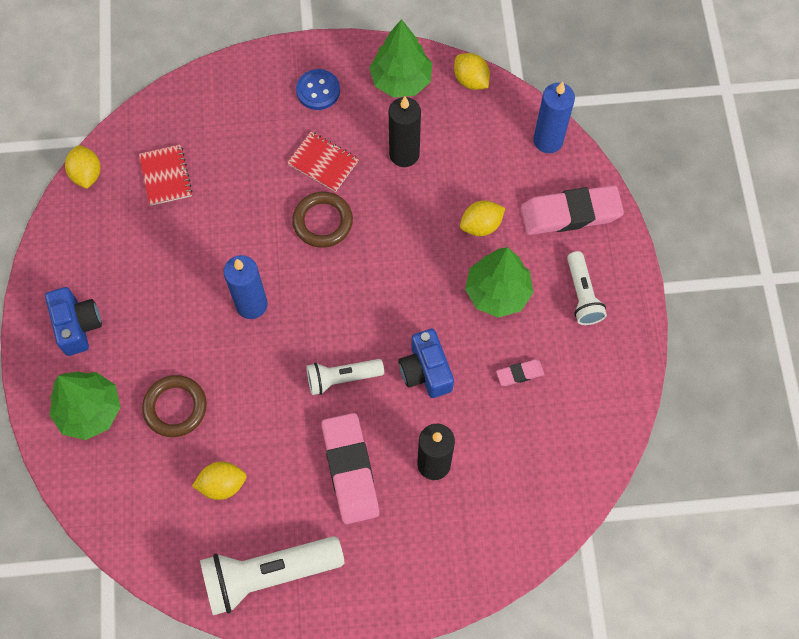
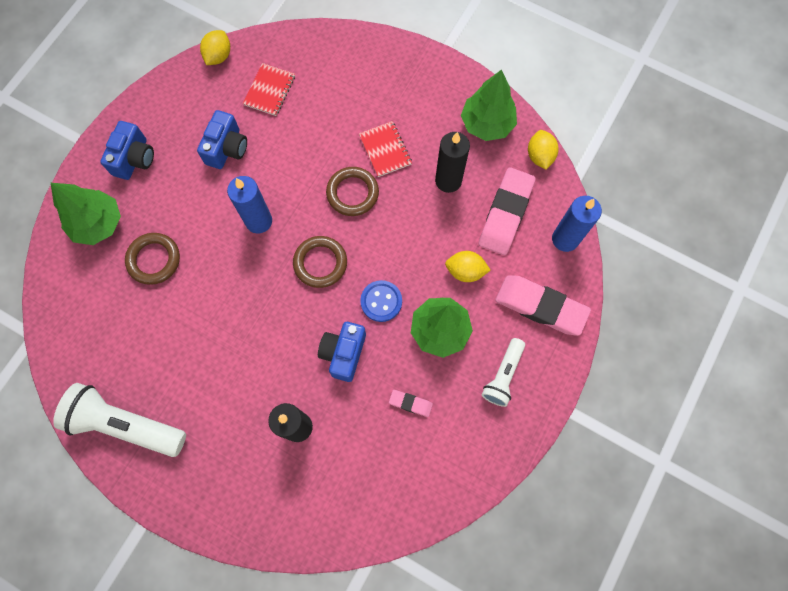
camera: 35 degrees right, 5 degrees up
yellow lemon [192,461,247,500] -> none
blue button [296,69,340,110] -> blue button moved to [360,280,402,322]
white flashlight [306,359,384,395] -> none
pink eraser [321,413,379,524] -> pink eraser moved to [479,168,536,255]
none -> blue camera [197,110,247,169]
none -> brown ring [293,236,347,288]

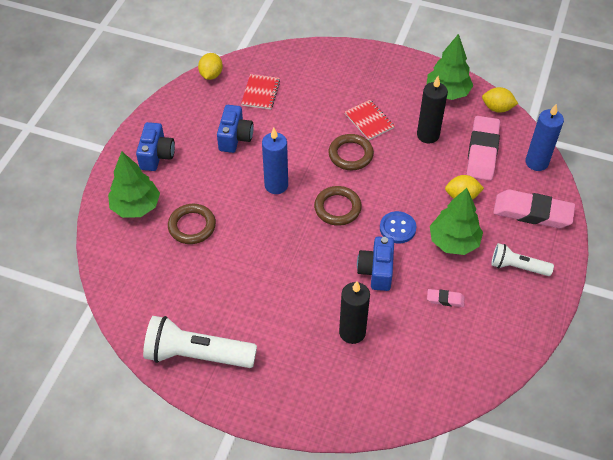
camera: 10 degrees left, 20 degrees down
white flashlight [482,338,525,407] -> white flashlight turned 90 degrees clockwise [491,243,554,276]
yellow lemon [528,130,559,170] -> yellow lemon turned 60 degrees counterclockwise [482,87,518,113]

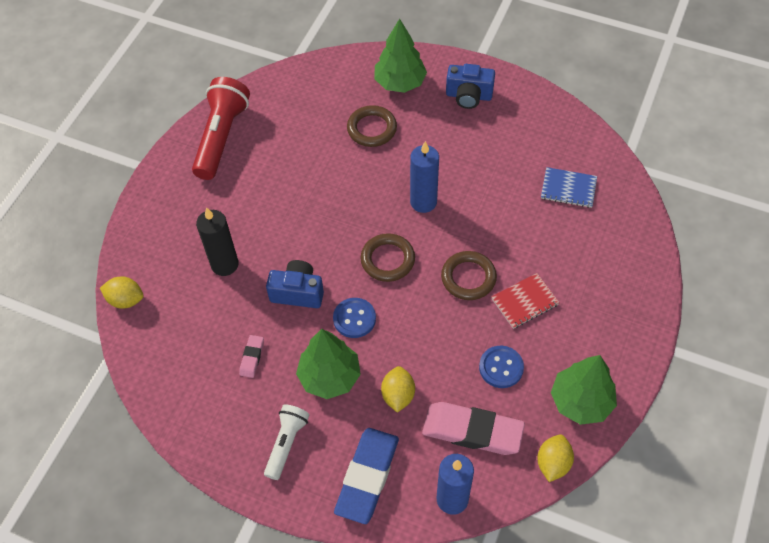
camera: 95 degrees right, 5 degrees up
white flashlight [143,316,257,368] -> red flashlight [192,77,250,180]
yellow lemon [198,53,223,80] -> yellow lemon moved to [100,276,144,309]
blue camera [217,105,254,153] -> none
red notebook [241,74,280,109] -> blue notebook [541,167,597,208]
black candle [417,76,448,143] -> blue button [479,346,524,388]
pink eraser [493,190,575,228] -> blue eraser [334,428,399,524]

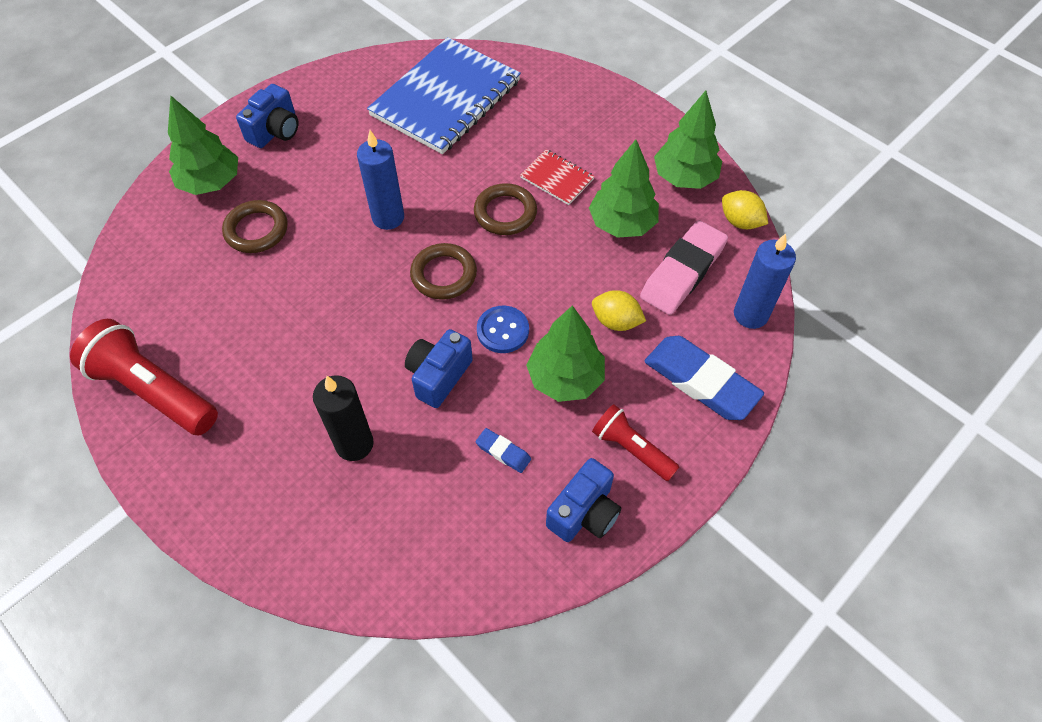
camera: 70 degrees left, 0 degrees up
yellow lemon [100,276,144,309] -> none
pink eraser [239,335,264,378] -> blue eraser [476,428,531,473]
white flashlight [264,404,309,480] -> red flashlight [592,404,679,481]
blue button [479,346,524,388] -> green tree [589,140,659,238]
red notebook [492,273,560,329] -> red notebook turned 45 degrees counterclockwise [520,149,595,205]
blue notebook [541,167,597,208] -> blue notebook [367,37,521,154], size x2.27
none -> blue camera [546,458,621,542]

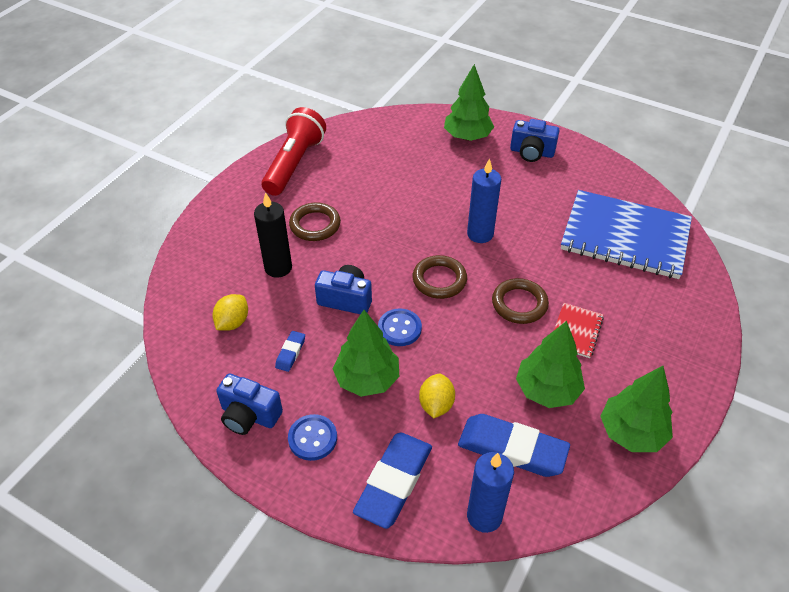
camera: 75 degrees right, 10 degrees down
brown ring [222,200,288,253] -> brown ring moved to [289,202,341,241]
red flashlight [592,404,679,481] -> blue button [288,414,337,461]
pink eraser [640,220,728,315] -> blue eraser [458,414,570,477]
yellow lemon [722,190,768,229] -> yellow lemon moved to [212,294,248,331]

